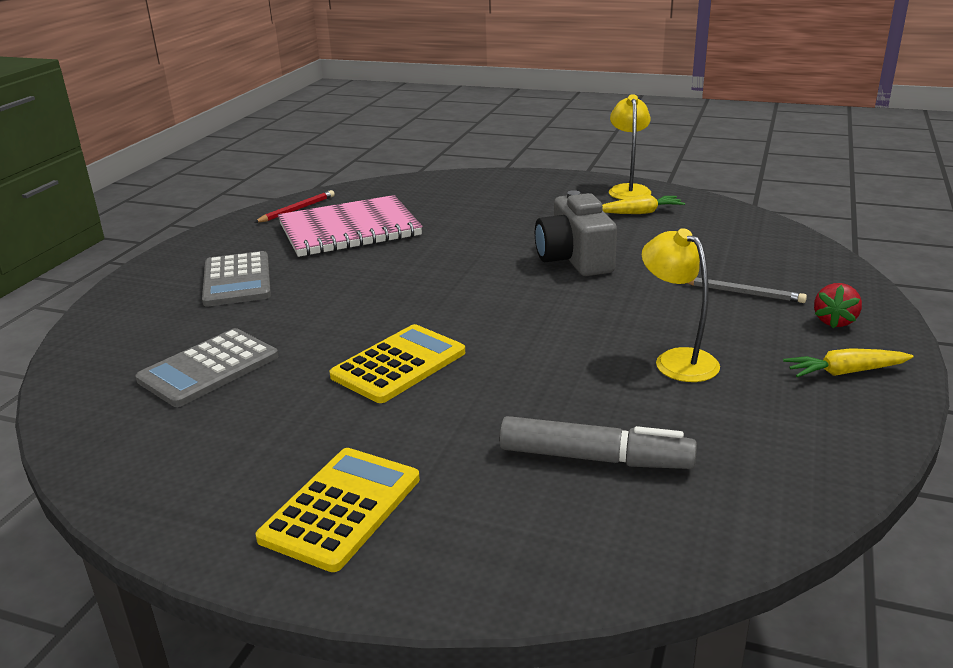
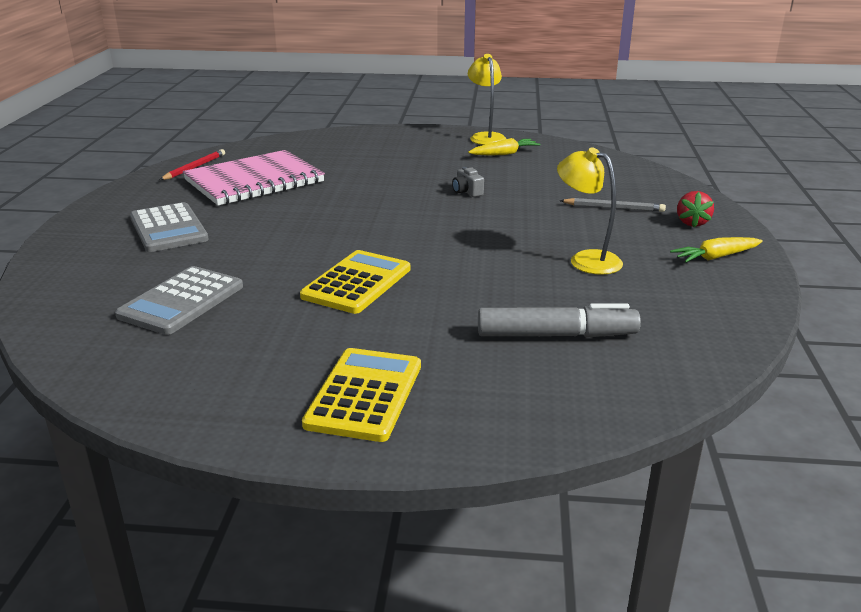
camera: 15 degrees left, 0 degrees up
grey camera [535,190,617,276] -> grey camera [452,167,484,197], size x0.43

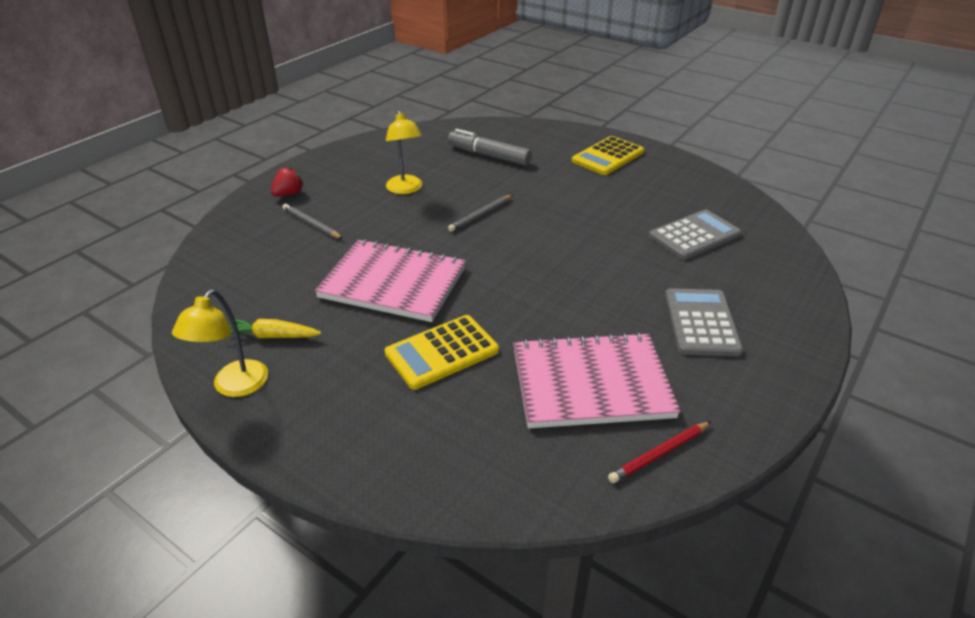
camera: 150 degrees left, 10 degrees up
yellow calculator [300,250,410,314] -> yellow calculator moved to [384,315,499,390]
grey camera [452,167,484,197] -> pink notebook [315,239,466,322]
yellow carrot [670,237,763,262] -> none
none -> grey pencil [448,195,512,232]

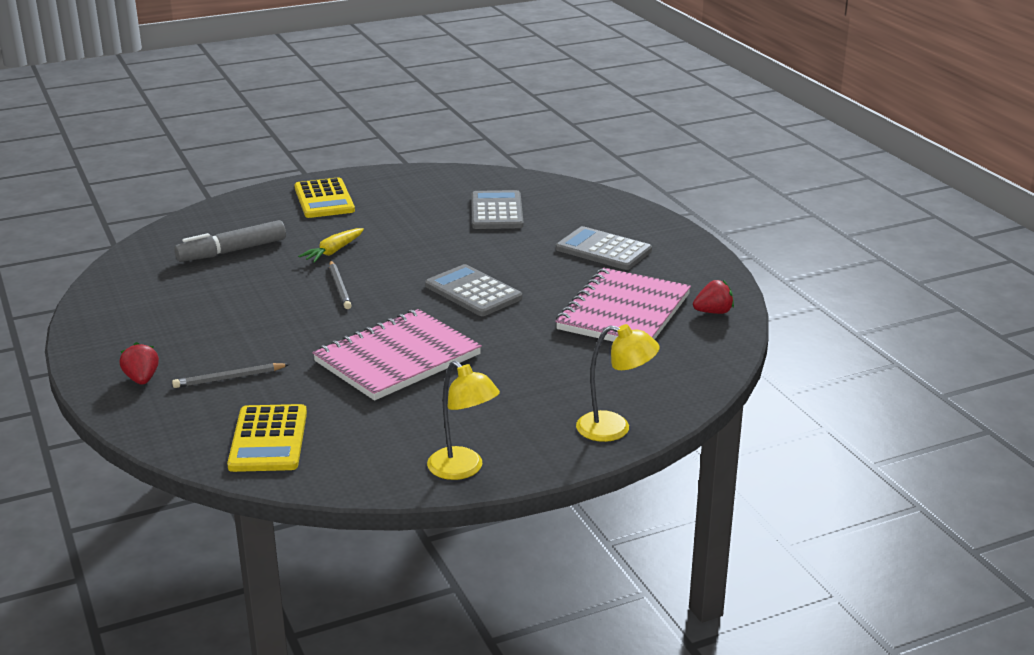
camera: 60 degrees left, 10 degrees down
yellow carrot [229,319,321,338] -> yellow carrot moved to [298,228,364,263]
yellow calculator [384,315,499,390] -> yellow calculator moved to [227,404,307,472]
yellow lamp [386,110,422,194] -> yellow lamp moved to [576,324,660,442]
red pencil [608,421,711,483] -> red strawberry [693,280,734,314]
none -> grey calculator [425,264,523,316]

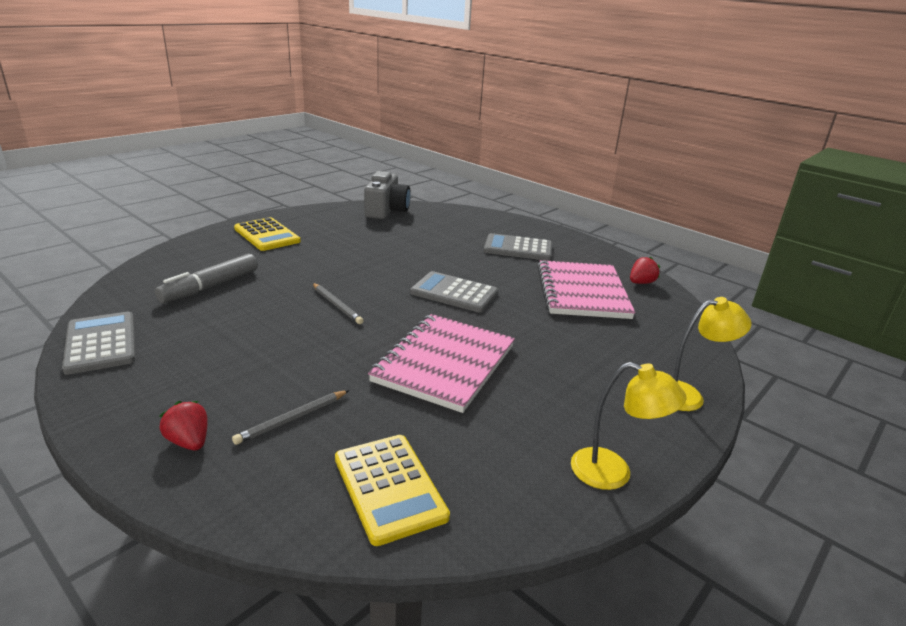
camera: 25 degrees left, 0 degrees up
yellow carrot [298,228,364,263] -> none
grey calculator [472,190,524,229] -> grey calculator moved to [62,312,135,375]
none -> grey camera [364,171,411,219]

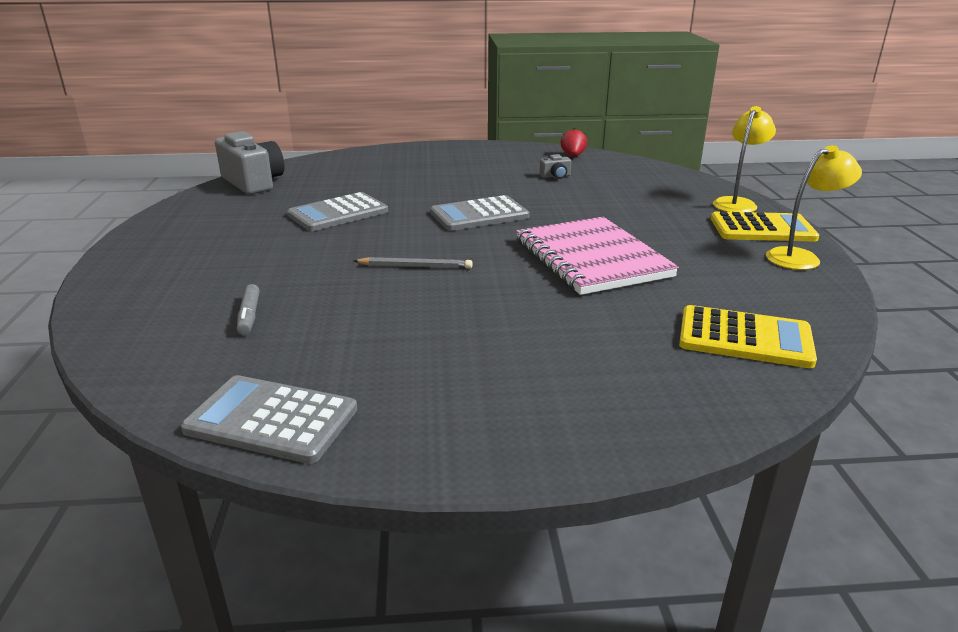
camera: 45 degrees left, 0 degrees up
grey marker [155,254,258,303] -> grey marker [237,284,260,335], size x0.54
red strawberry [159,401,208,450] -> none
grey pencil [232,390,349,445] -> none
yellow calculator [234,217,301,251] -> yellow calculator moved to [711,212,819,242]
grey calculator [484,233,552,261] -> grey calculator moved to [287,192,388,231]
pink notebook [537,260,635,319] -> grey camera [539,154,571,179]

